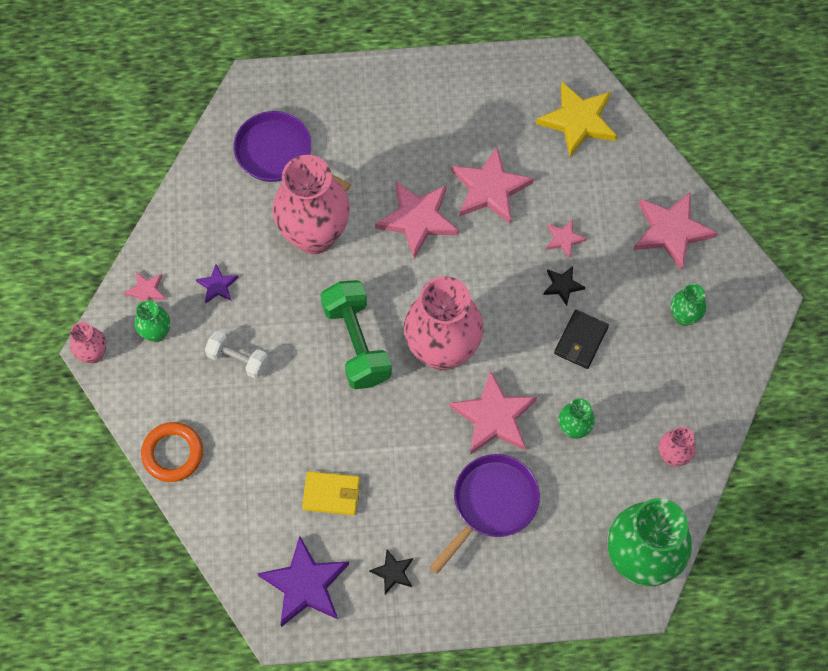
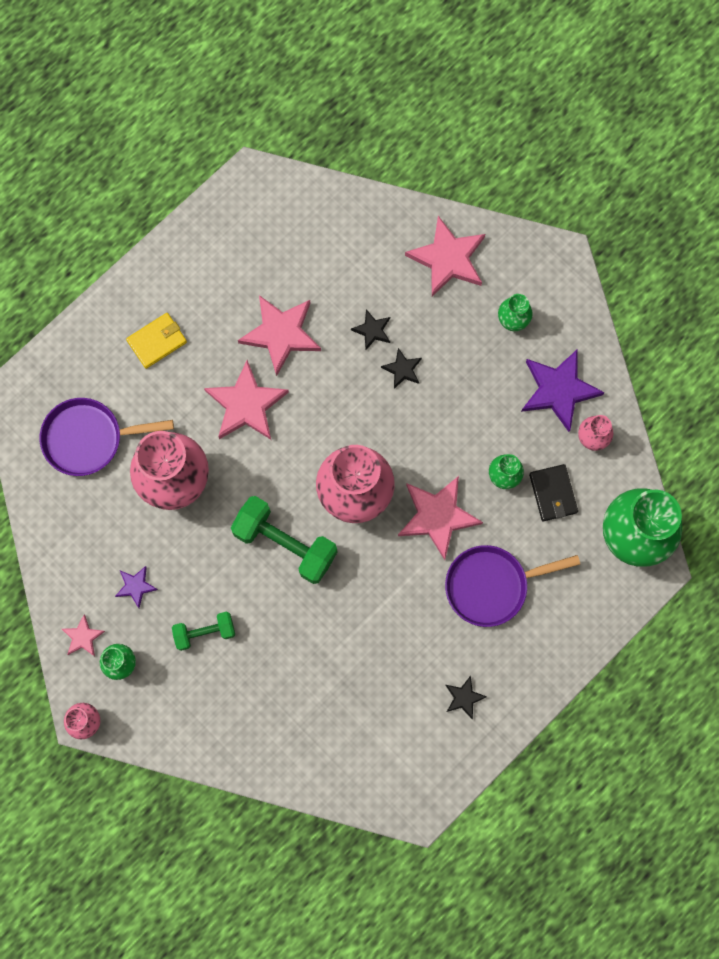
camera: 40 degrees left, 10 degrees up
orange ring [141,422,203,482] -> none
white dumbbell [205,331,268,379] -> green dumbbell [172,611,235,651]
purple star [257,535,349,627] -> purple star moved to [521,349,605,432]
yellow wallet [302,471,360,515] -> yellow wallet moved to [126,313,187,369]
purple pan [430,454,540,574] -> purple pan turned 105 degrees counterclockwise [445,545,580,627]
yellow star [536,82,617,157] -> none
pink star [546,219,587,258] -> black star [351,309,390,350]
black wallet [554,310,609,369] -> black wallet moved to [529,464,578,521]

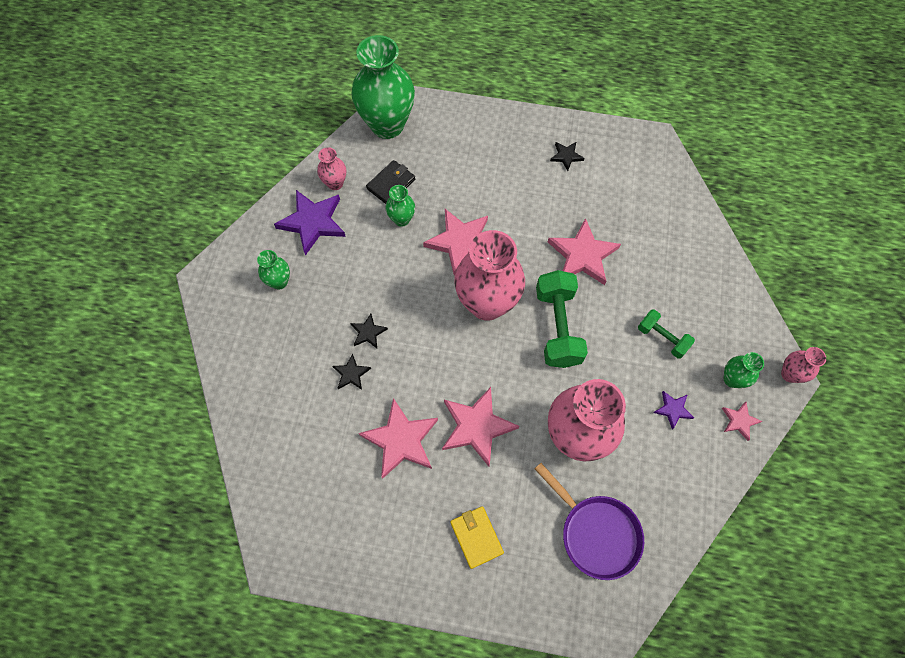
camera: 125 degrees left, 10 degrees down
yellow wallet [126,313,187,369] -> yellow wallet turned 45 degrees clockwise [450,506,504,569]
pink star [405,216,485,296] -> pink star moved to [548,218,621,285]
purple pan [445,545,580,627] -> none

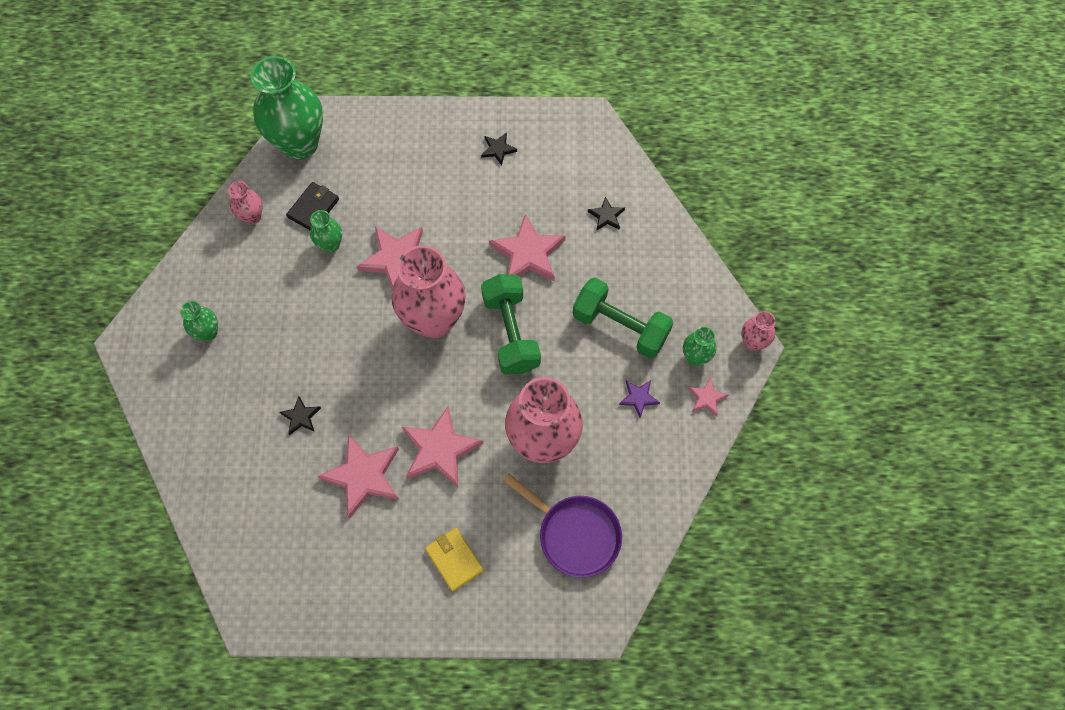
camera: 10 degrees left, 0 degrees up
purple star [274,190,346,256] -> none
black star [350,314,388,348] -> black star moved to [588,197,625,231]
green dumbbell [638,309,695,359] -> green dumbbell [573,278,673,359], size x1.73

